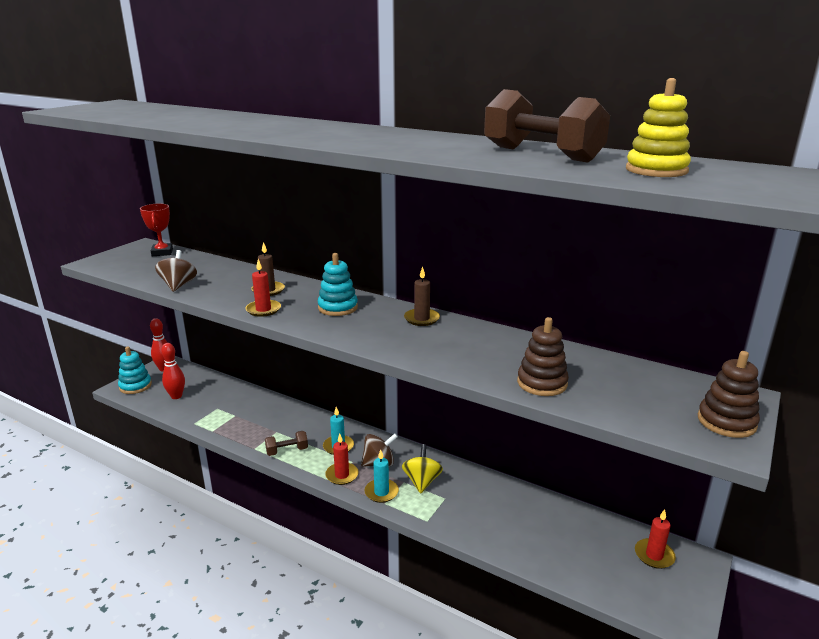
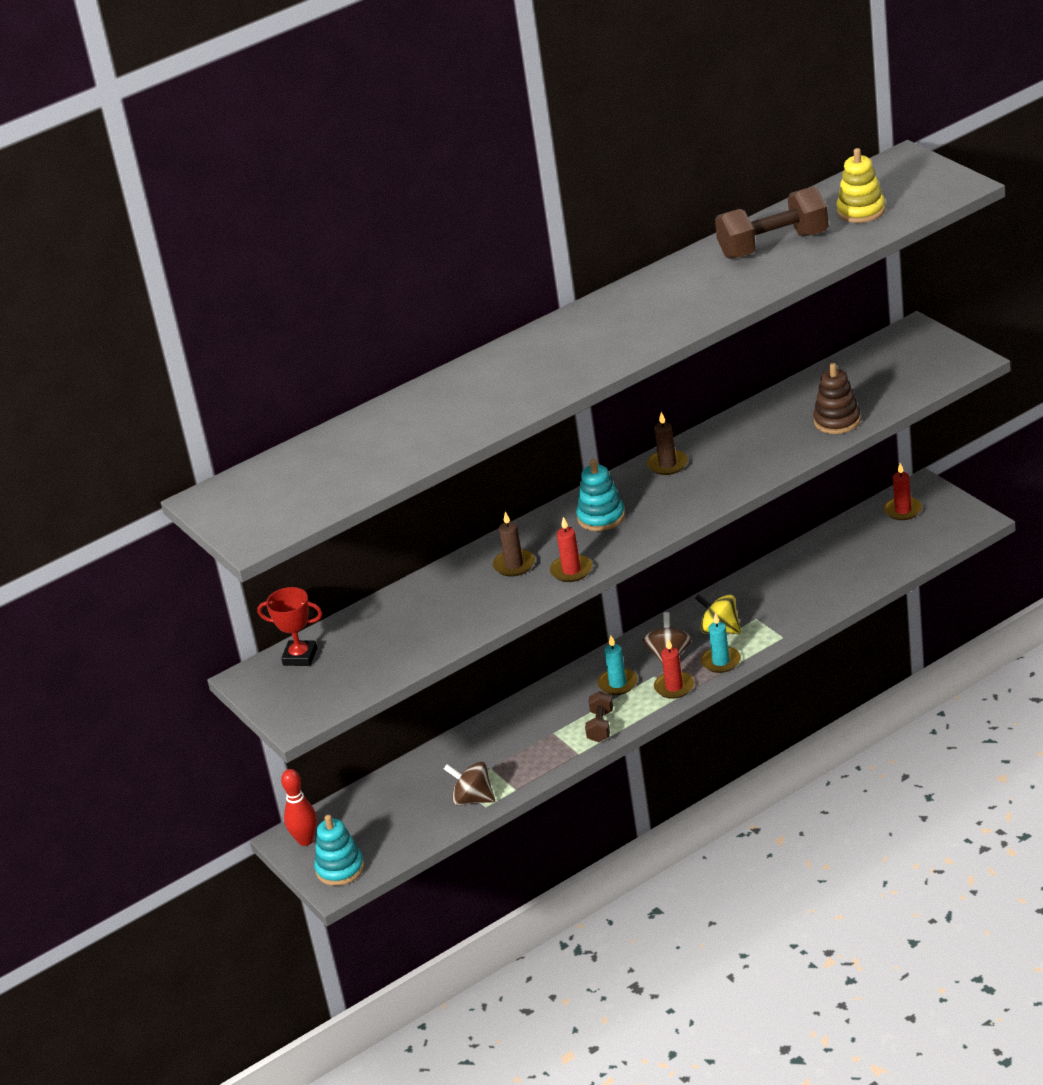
camera: 60 degrees left, 10 degrees up
brown spinning top [155,250,197,292] -> brown spinning top moved to [444,762,495,806]
red bowling pin [161,343,185,399] -> none
brown stacking toy [698,351,760,438] -> none

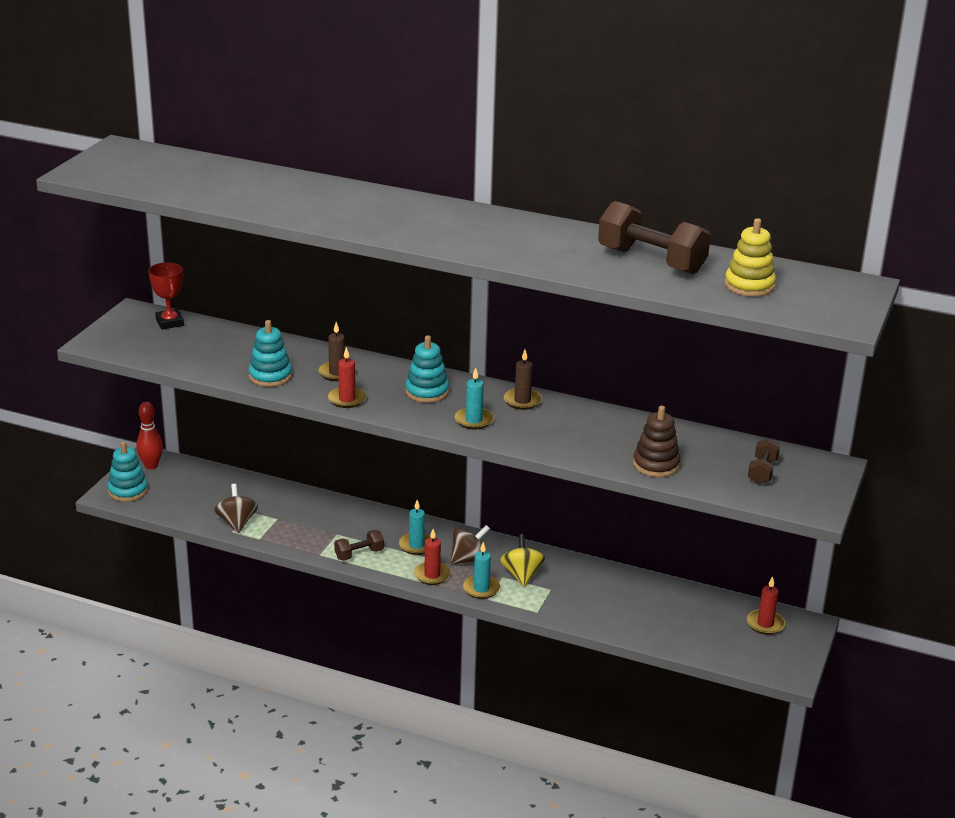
camera: 50 degrees right, 5 degrees down
none -> turquoise stacking toy [248,320,292,387]
none -> turquoise candle [455,368,494,430]
none -> brown dumbbell [748,438,780,484]

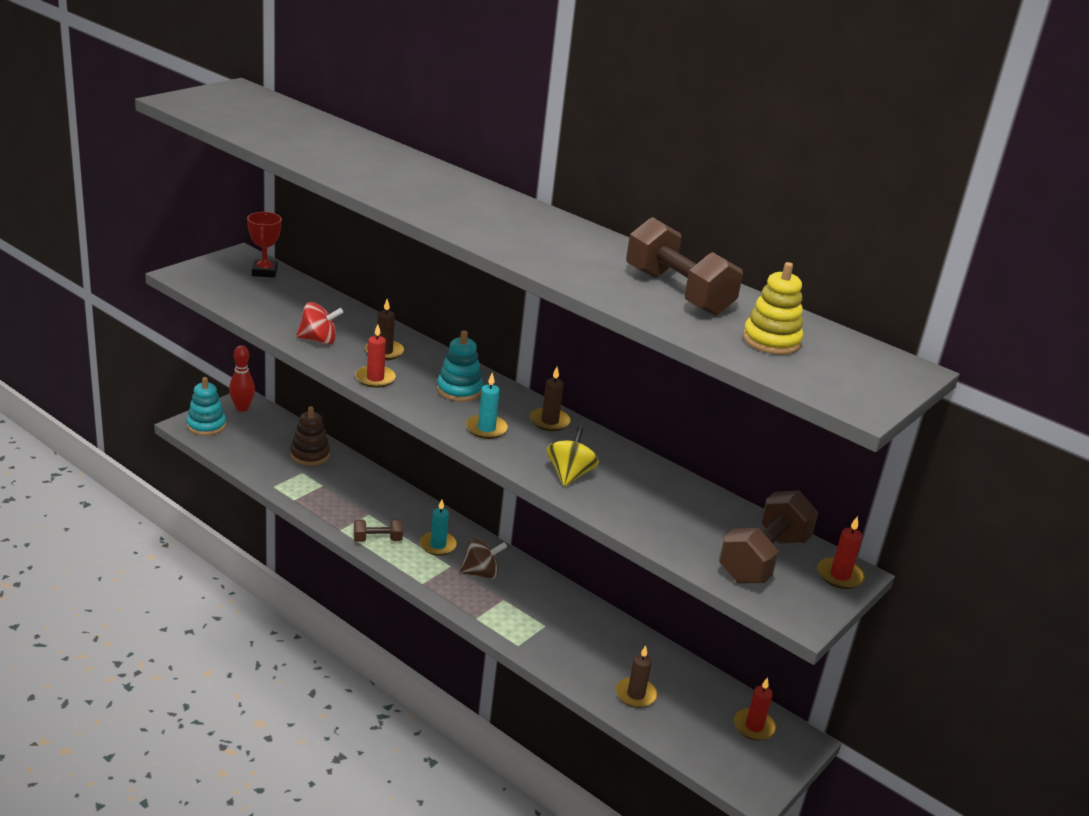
camera: 15 degrees right, 0 degrees up
brown spinning top [214,484,258,533] -> none
turquoise stacking toy [248,320,292,387] -> red spinning top [296,302,344,344]
red candle [414,529,451,585] -> red candle moved to [818,516,865,589]
turquoise candle [463,542,500,599] -> none
yellow spinning top [500,534,545,586] -> yellow spinning top moved to [547,427,599,487]
brown stacking toy [633,406,681,477] -> brown stacking toy moved to [290,406,330,466]
brown dumbbell [748,438,780,484] -> brown dumbbell [719,490,819,583], size x1.92
none -> brown candle [616,646,658,708]

